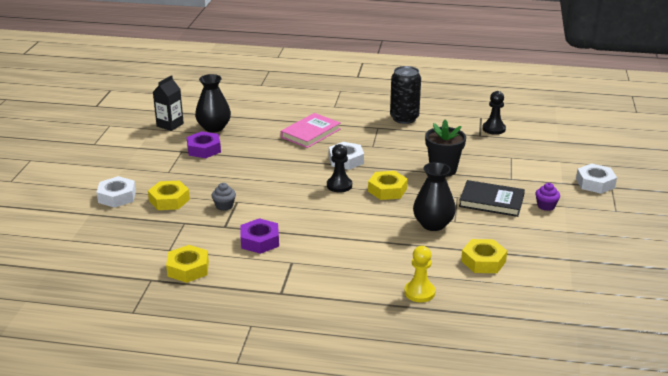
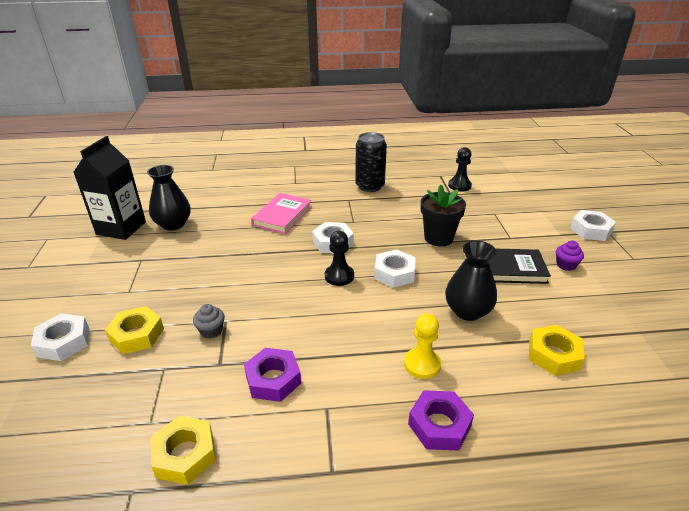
camera: 15 degrees left, 5 degrees up
black carton [153,75,184,131] -> black carton [74,136,146,240], size x1.58
purple nut [187,131,221,158] -> purple nut moved to [408,390,474,450]
yellow nut [368,171,408,200] -> white nut [374,249,416,288]
yellow pawn [404,246,435,302] -> yellow pawn moved to [404,313,441,379]

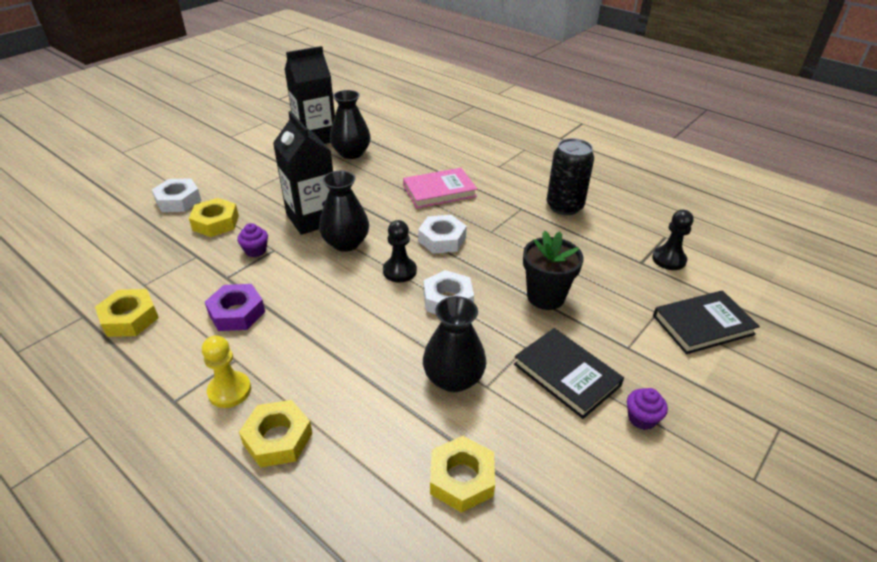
camera: 45 degrees right, 5 degrees up
grey cupcake [193,304,225,339] -> purple cupcake [237,223,268,257]
yellow pawn [404,313,441,379] -> yellow pawn moved to [202,336,251,408]
purple nut [408,390,474,450] -> yellow nut [239,400,312,467]
white nut [570,210,616,241] -> none
none -> black carton [273,111,333,235]
none -> black vase [319,171,369,252]
none -> black book [653,290,760,354]

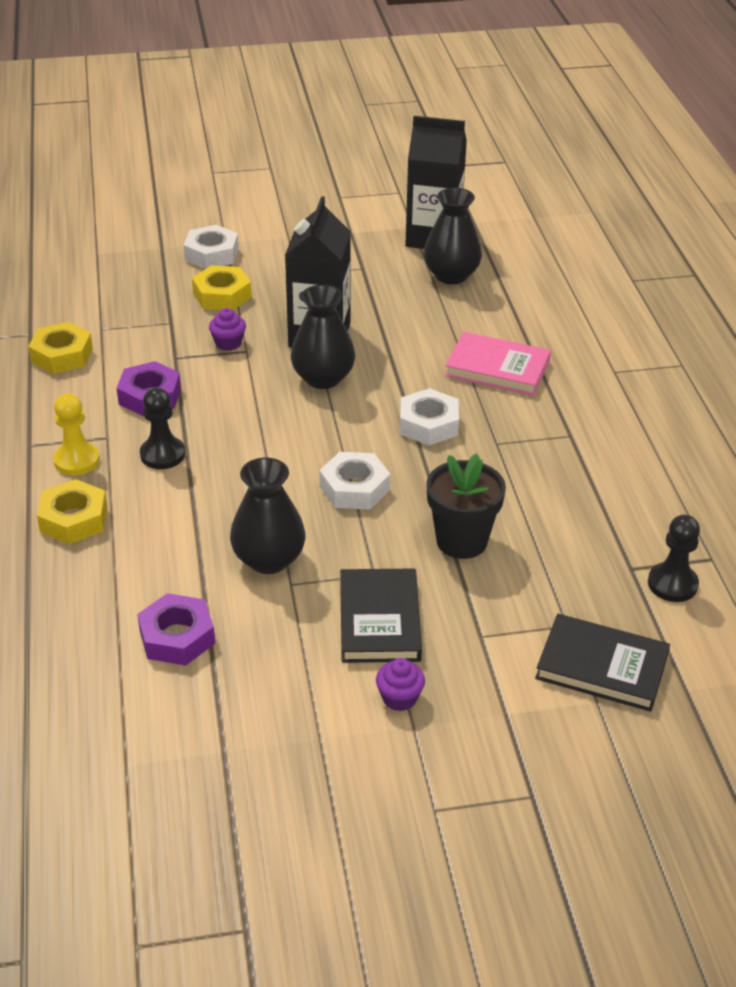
camera: 40 degrees right, 0 degrees up
black pawn [383,220,417,282] -> black pawn moved to [140,388,185,469]
yellow nut [430,436,495,513] -> purple nut [137,593,215,666]
black can [546,138,594,215] -> none

